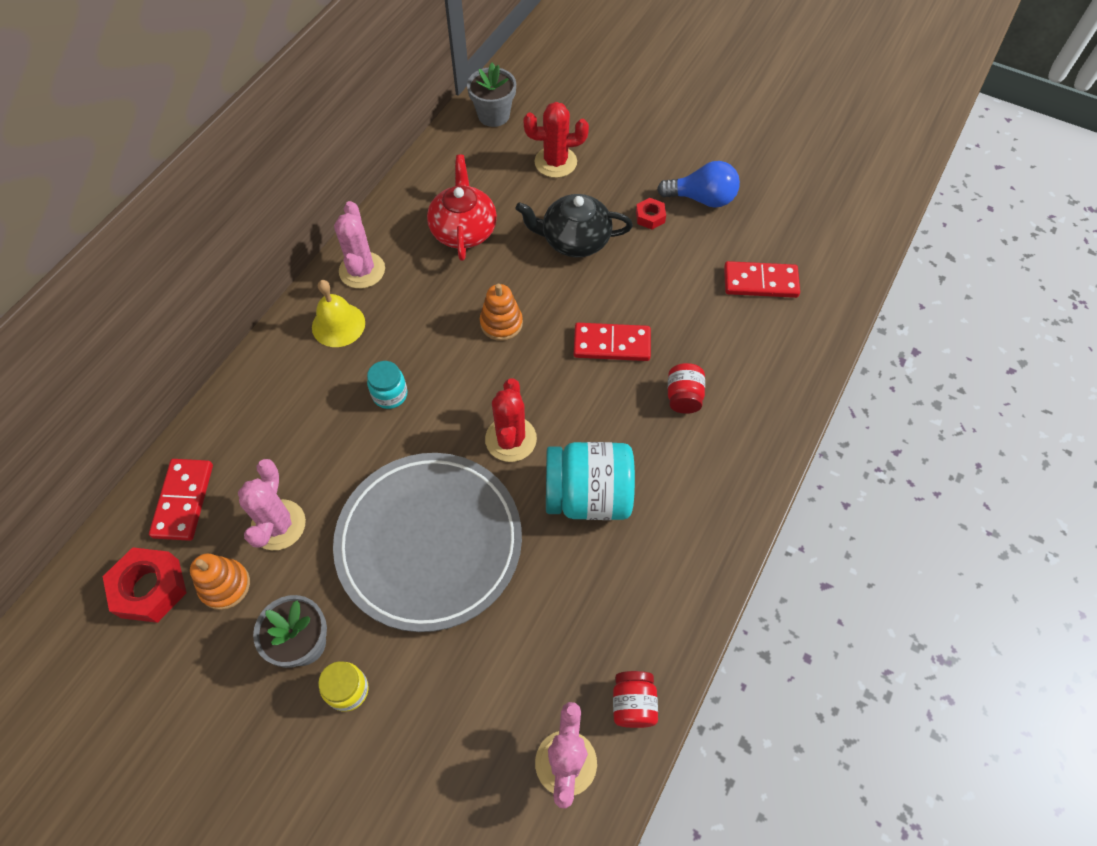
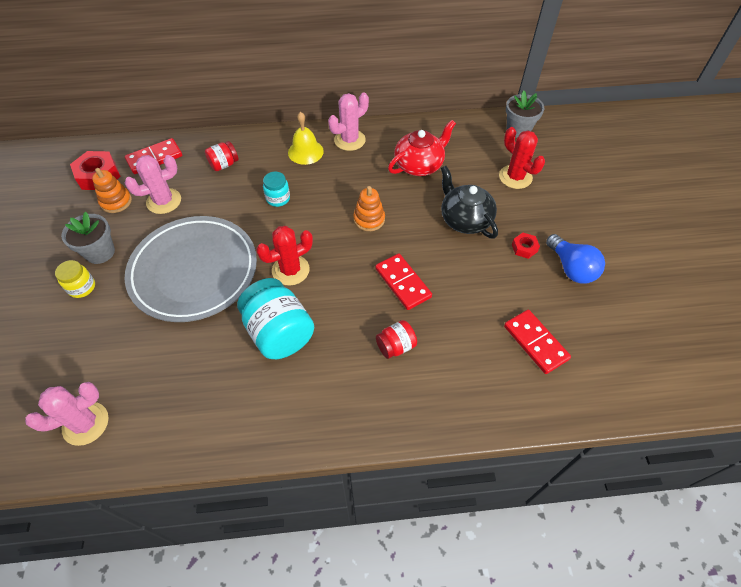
camera: 55 degrees right, 5 degrees down
red jar [613,671,658,728] -> red jar moved to [205,141,239,171]

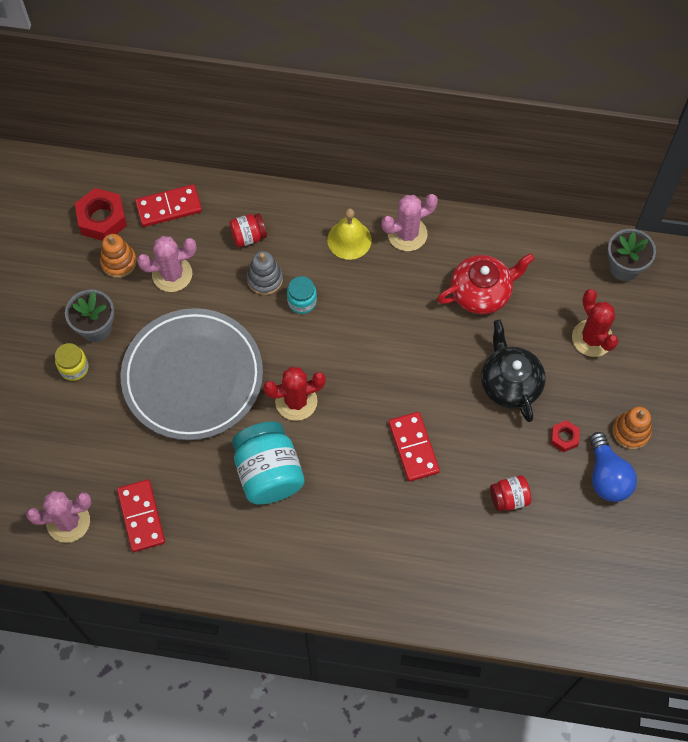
camera: 15 degrees right, 10 degrees up
orange stacking toy [353,186,385,231] -> orange stacking toy moved to [612,407,652,449]
red jar [376,320,417,359] -> red jar moved to [490,475,531,511]
red domino [504,310,571,374] -> red domino moved to [117,480,165,552]
none -> grey stacking toy [247,251,283,295]

